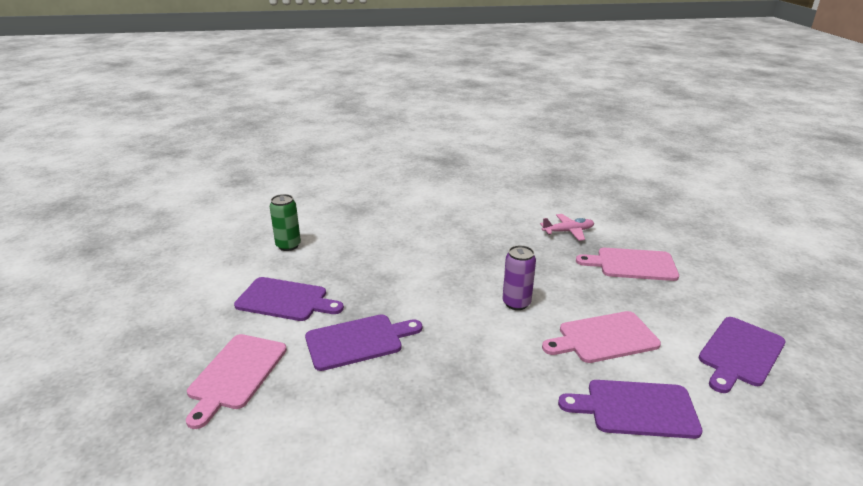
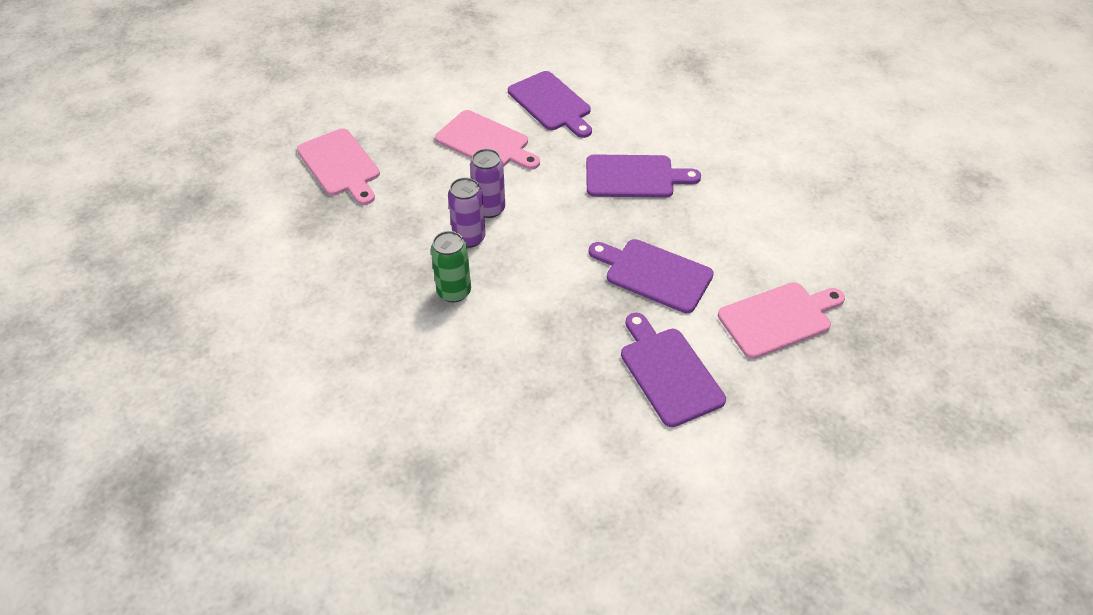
camera: 130 degrees left, 20 degrees up
green can [270,194,301,251] -> green can moved to [431,231,471,303]
pink plane [540,214,594,241] -> none
purple cutting board [699,317,786,393] -> purple cutting board moved to [586,154,701,198]
none -> purple can [448,178,486,248]

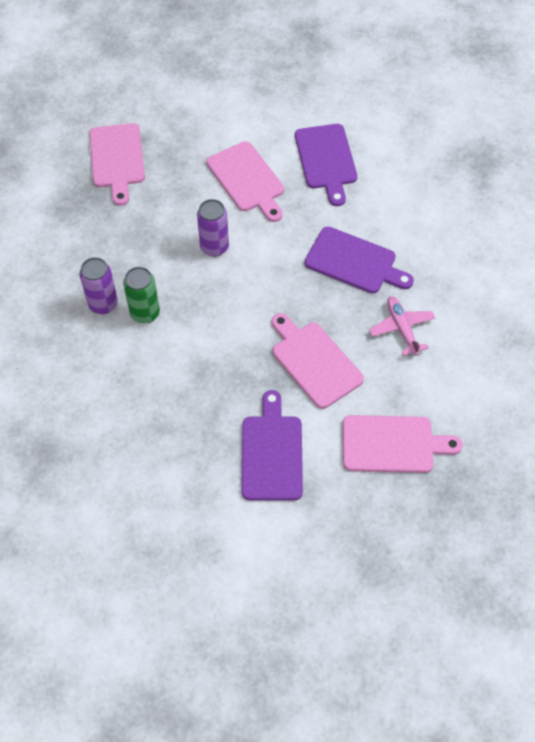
camera: 25 degrees right, 10 degrees up
purple can [448,178,486,248] -> purple can moved to [80,257,118,314]
purple cutting board [589,239,714,313] -> pink cutting board [272,313,364,409]
none -> pink plane [369,296,435,356]

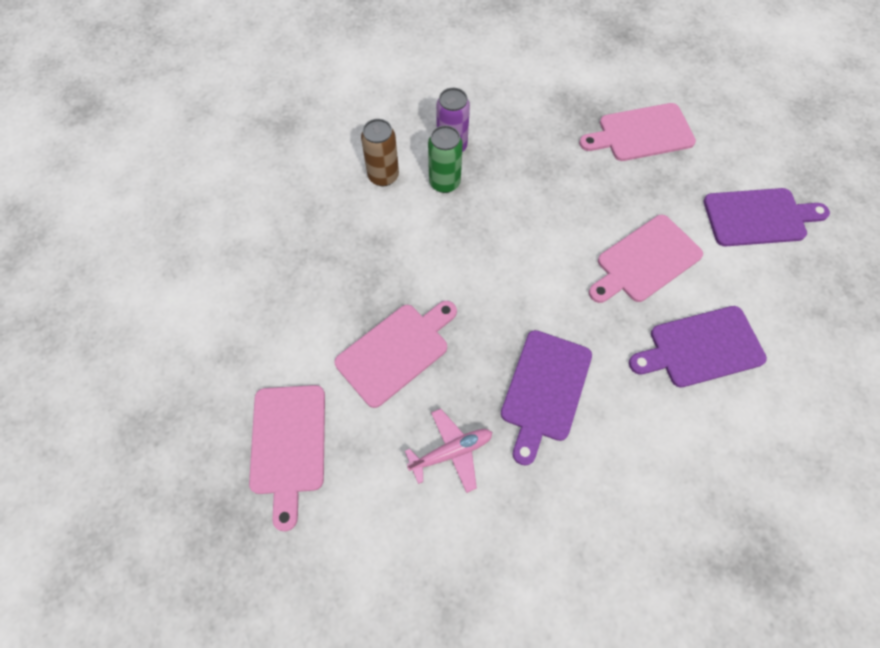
camera: 85 degrees right, 5 degrees up
purple can [197,199,229,257] -> none
purple cutting board [241,390,303,500] -> purple cutting board moved to [703,188,830,246]
none -> brown can [361,119,399,186]

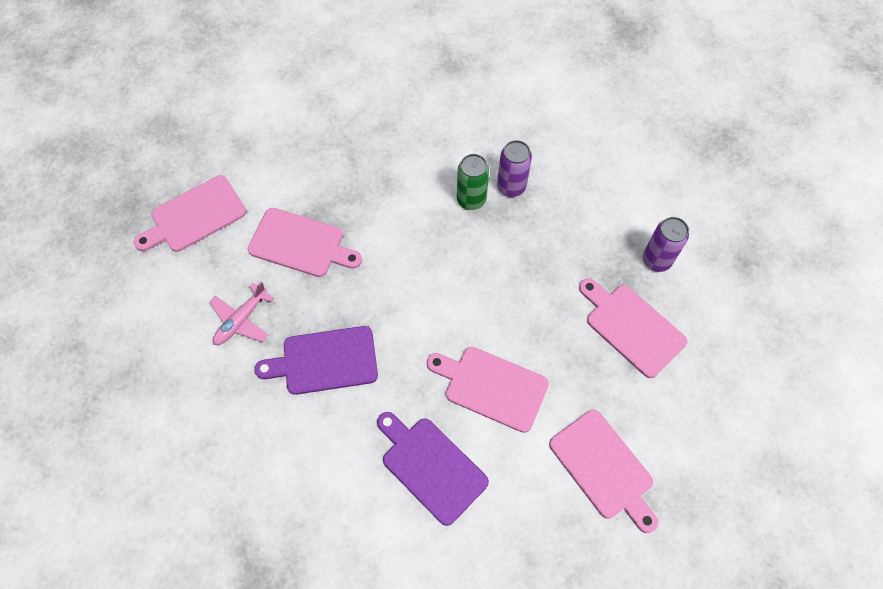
camera: 60 degrees right, 0 degrees up
brown can [361,119,399,186] -> none
pink plane [405,409,493,493] -> pink plane turned 90 degrees clockwise [210,282,274,345]
purple cutting board [703,188,830,246] -> pink cutting board [549,410,658,533]
none -> purple can [643,217,689,272]

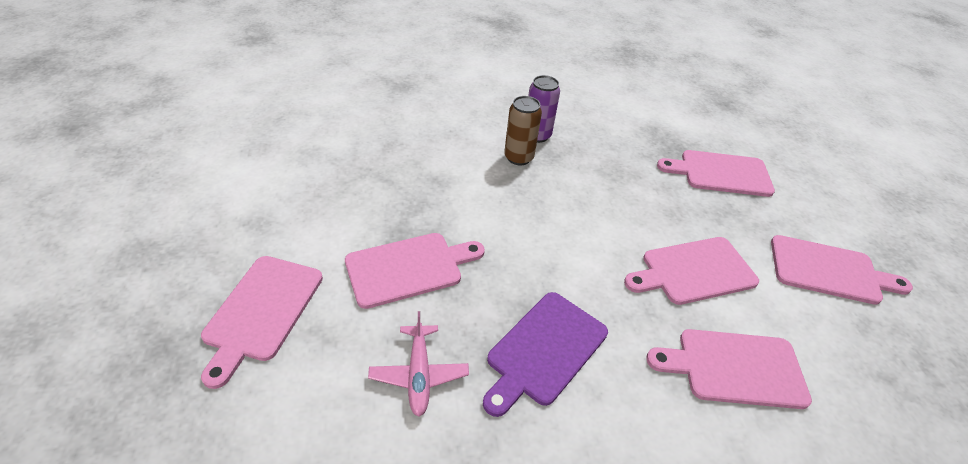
camera: 45 degrees left, 20 degrees down
purple cutting board [377,412,489,526] -> pink cutting board [646,329,812,409]
green can [457,154,489,210] -> brown can [504,96,542,165]
purple can [643,217,689,272] -> none

